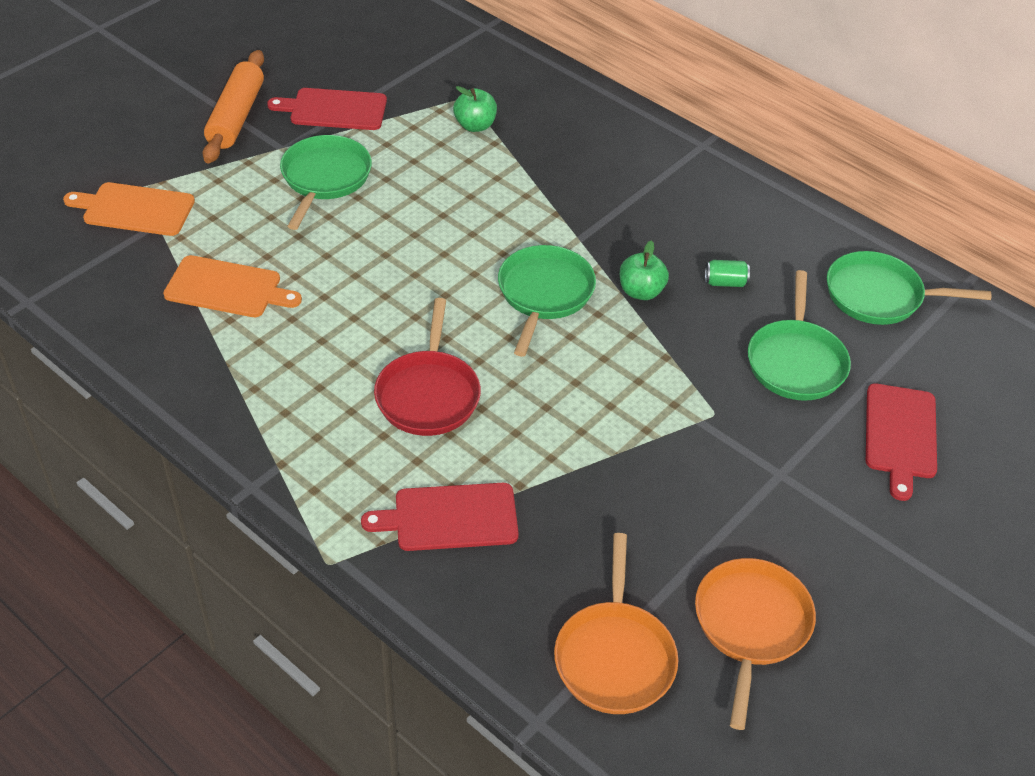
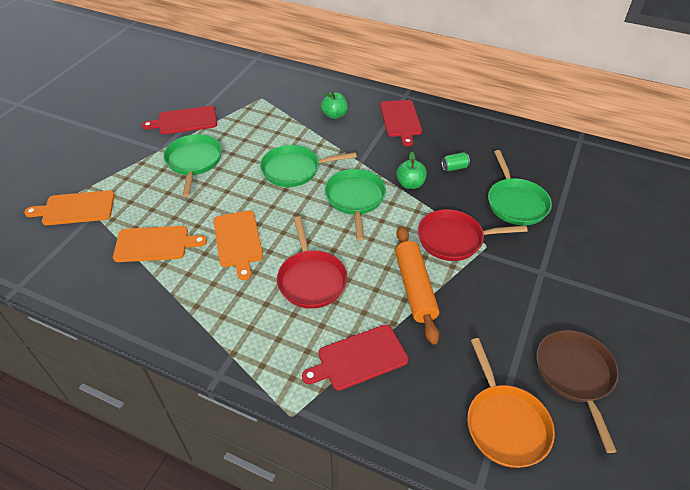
camera: 15 degrees left, 0 degrees up
orange rolling pin [203,50,264,163] -> orange rolling pin moved to [395,226,439,344]
green apple [453,86,497,132] -> green apple moved to [321,92,348,119]
orange pan [695,558,816,730] -> brown pan [536,330,619,453]
green pan [827,251,991,325] -> green pan moved to [260,145,357,187]
red cutting board [866,383,937,501] -> red cutting board moved to [380,100,422,147]
none -> orange cutting board [213,210,263,280]
none -> red pan [418,209,528,261]

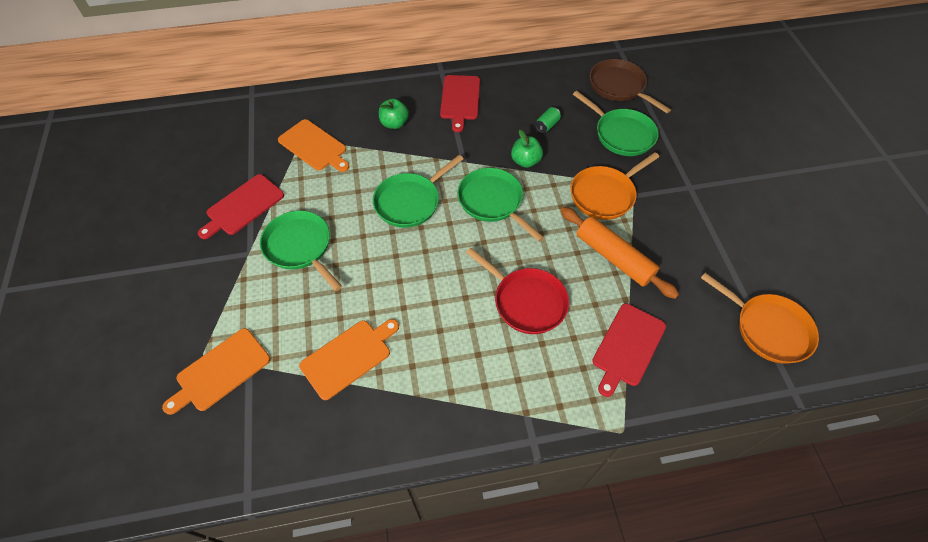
camera: 35 degrees left, 10 degrees up
orange cutting board [213,210,263,280] -> orange cutting board moved to [278,119,349,172]
red cutting board [380,100,422,147] -> red cutting board turned 45 degrees clockwise [440,75,480,132]
red pan [418,209,528,261] -> orange pan [570,152,659,220]
brown pan [536,330,619,453] -> brown pan moved to [590,59,671,113]

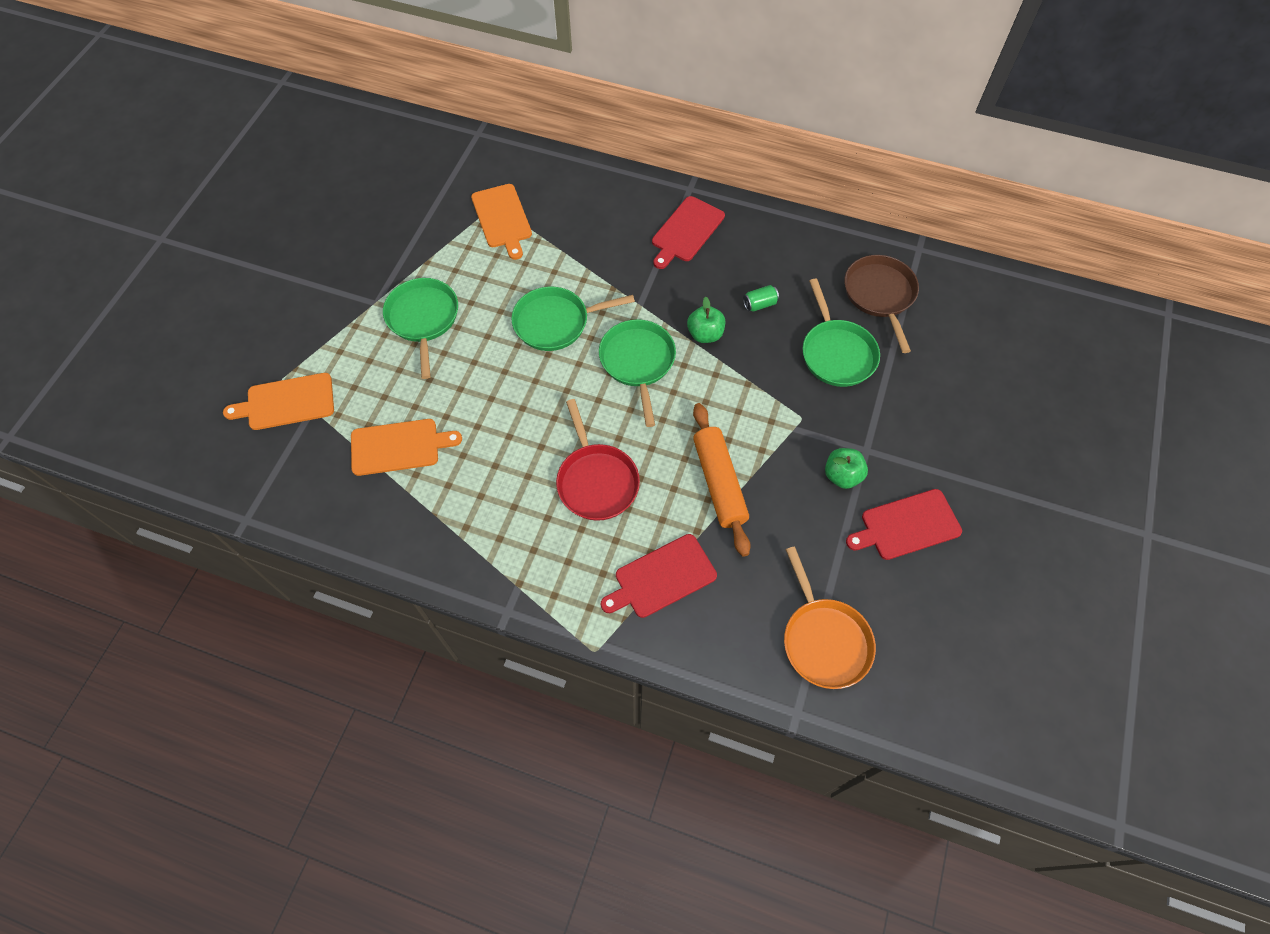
camera: 30 degrees right, 5 degrees up
red cutting board [198,174,284,239] -> red cutting board moved to [846,489,962,560]
green apple [379,99,409,129] -> green apple moved to [825,448,868,489]
orange pan [570,152,659,220] -> none

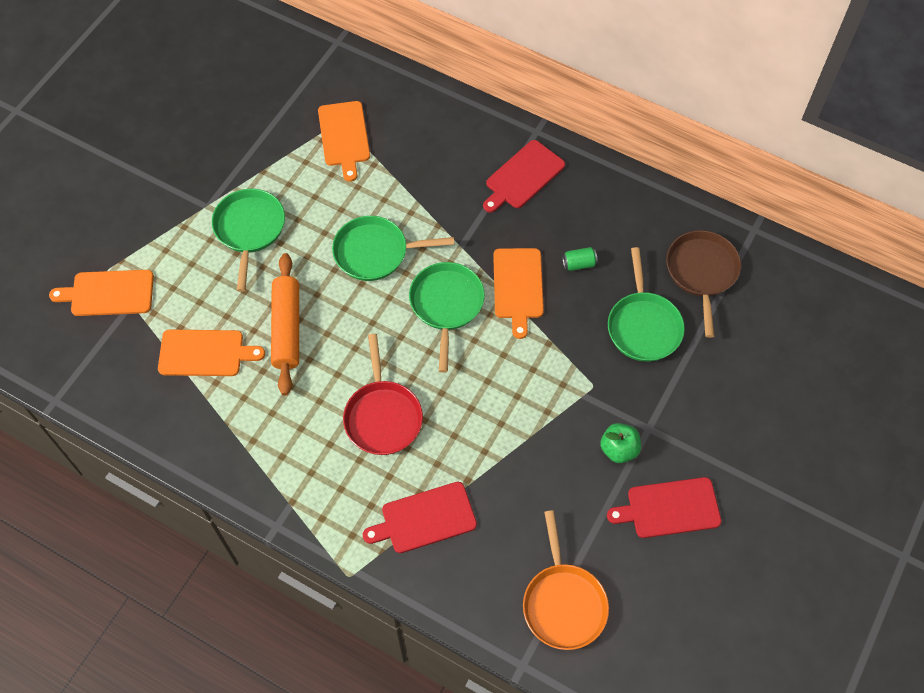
camera: 10 degrees right, 0 degrees up
green apple [687,297,725,343] -> orange cutting board [493,248,544,339]
orange rolling pin [693,403,751,557] -> orange rolling pin moved to [271,253,299,396]

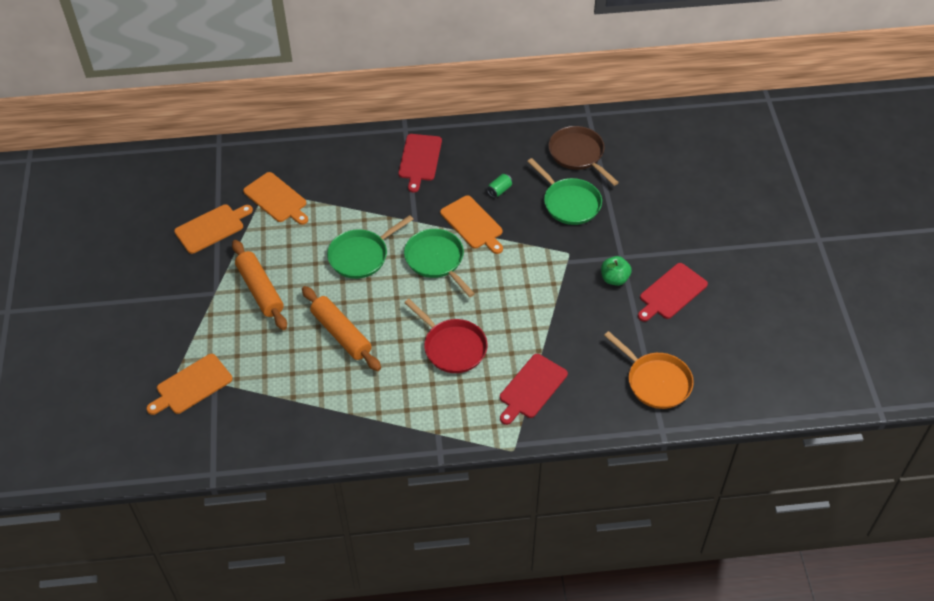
camera: 35 degrees left, 10 degrees down
orange cutting board [158,330,265,376] -> orange cutting board moved to [174,204,253,254]
green pan [212,189,285,292] -> orange rolling pin [232,240,287,330]

